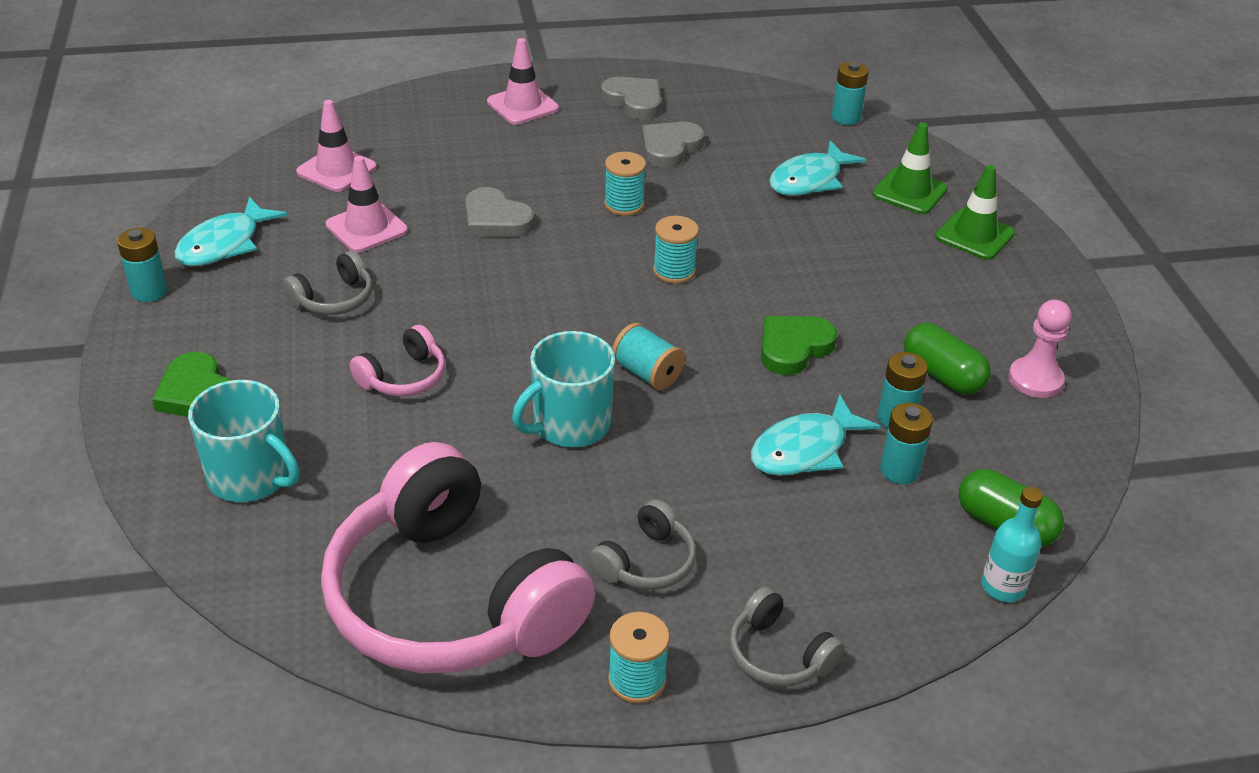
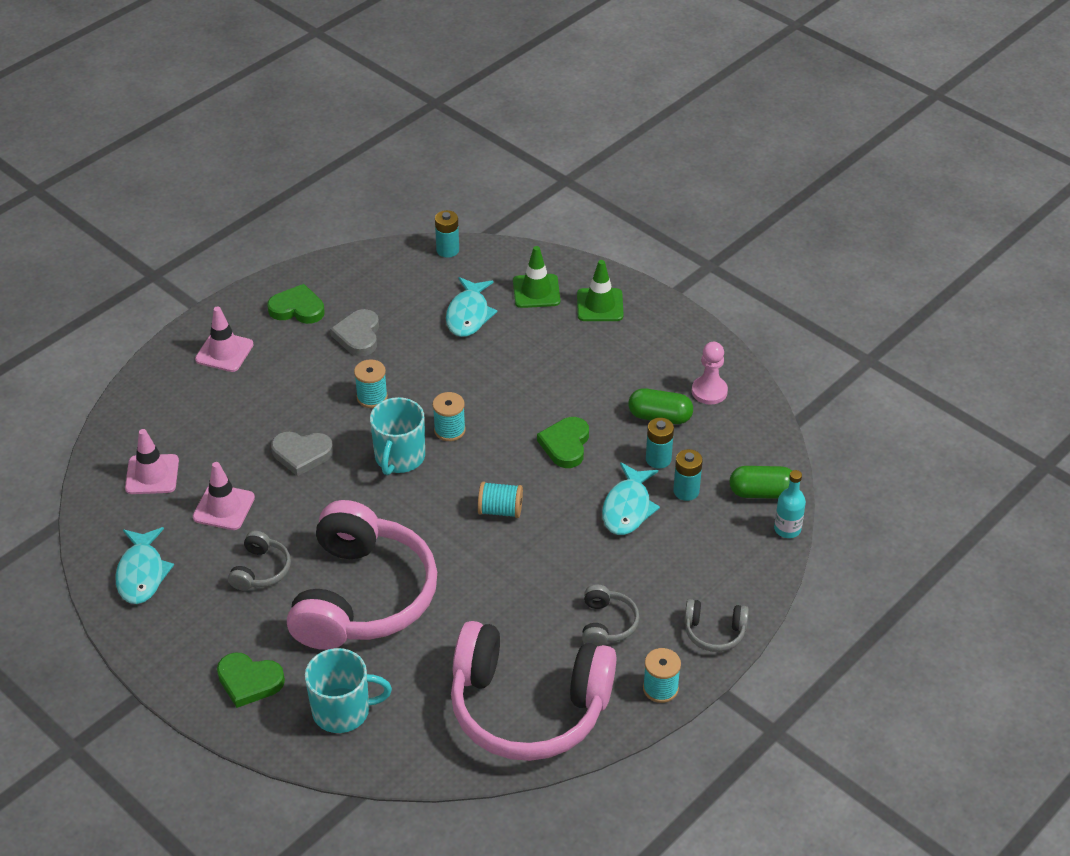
camera: 35 degrees left, 5 degrees up
turquoise battery [117,228,168,302] -> none
pink headphones [350,325,445,397] -> pink headphones [287,500,437,650], size x2.42
turquoise mug [512,331,615,447] -> turquoise mug moved to [370,397,425,475]
grey heart [601,77,661,120] -> green heart [267,284,325,324]

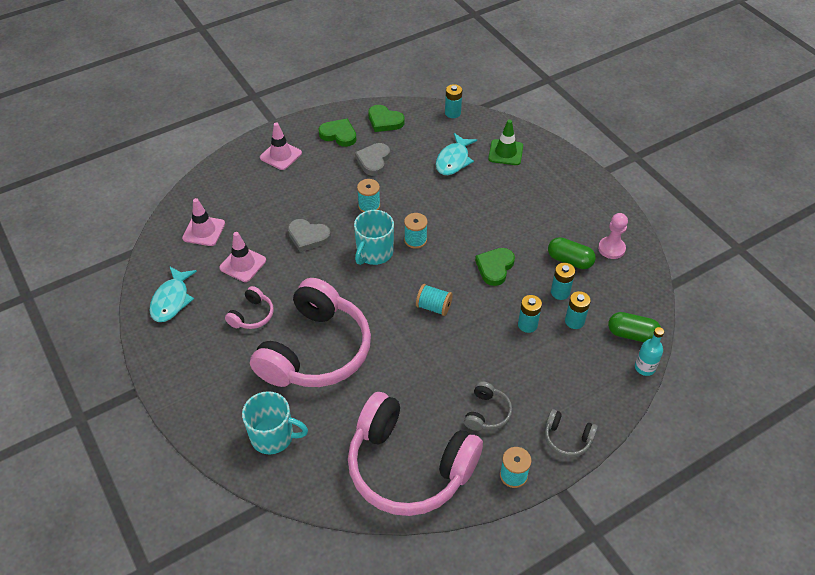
camera: 15 degrees right, 5 degrees up
green heart [217,653,285,708] -> green heart moved to [368,105,404,132]
grey headphones [228,531,291,591] -> pink headphones [225,286,274,329]
green traffic cone [577,260,624,321] -> none
turquoise fish [602,462,660,535] -> turquoise battery [518,295,542,333]

